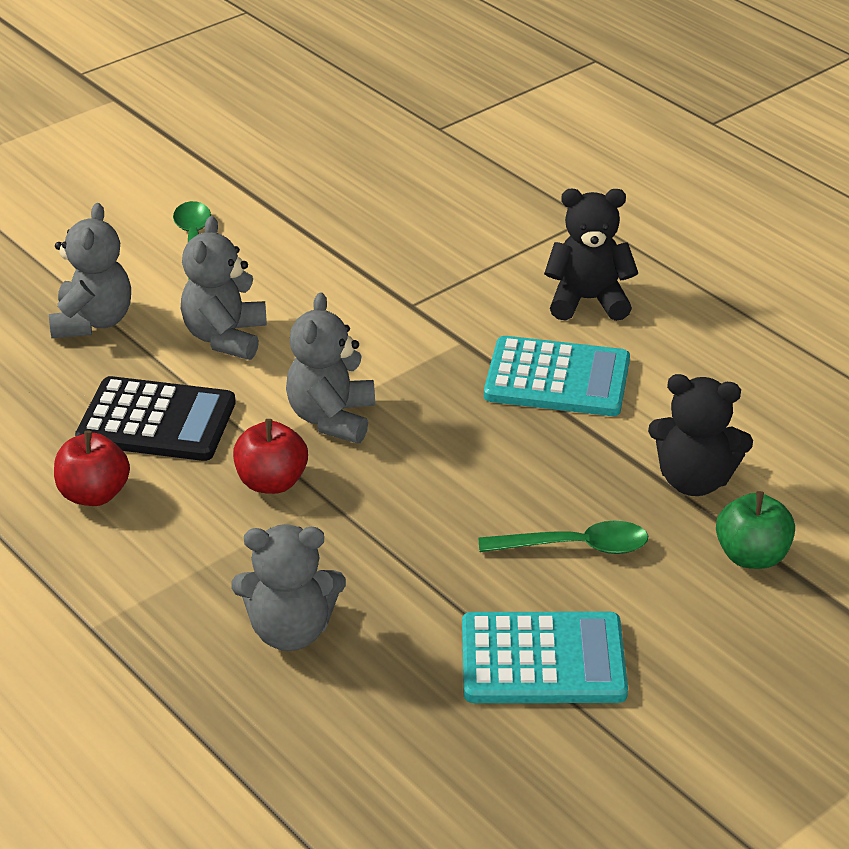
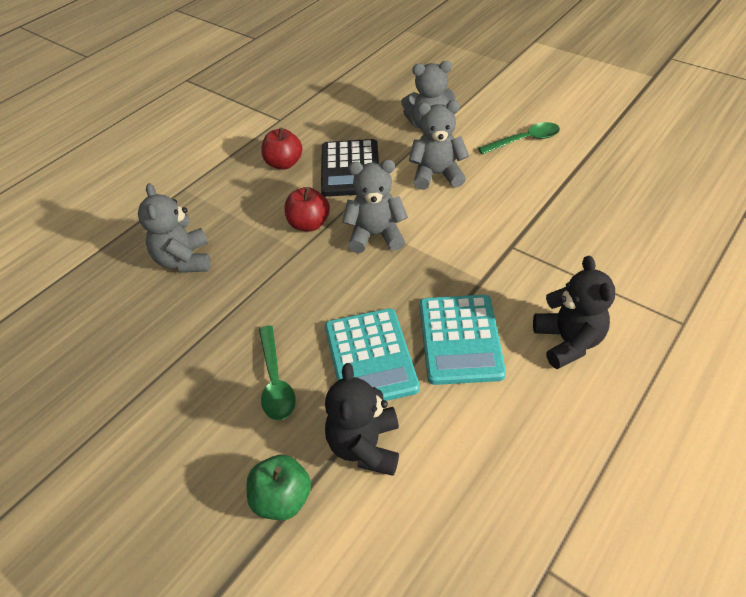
camera: 80 degrees right, 10 degrees up
turquoise calculator [462,612,628,703] -> turquoise calculator moved to [325,308,420,401]

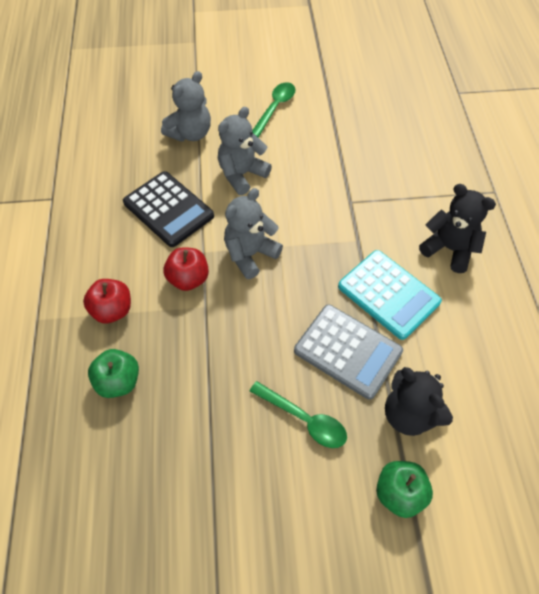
camera: 45 degrees left, 10 degrees up
grey teddy bear [138,183,211,273] -> green apple [88,349,139,398]
red apple [261,127,303,170] -> red apple moved to [83,279,131,324]
turquoise calculator [325,308,420,401] -> grey calculator [294,305,403,400]

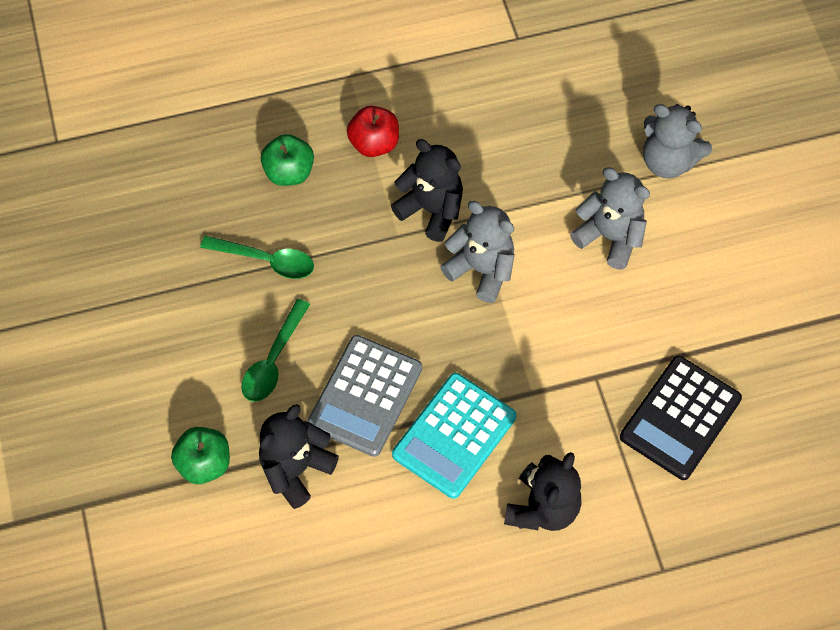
camera: 80 degrees right, 5 degrees up
black calculator [123,171,214,247] -> black calculator moved to [620,356,742,480]
red apple [164,248,209,291] -> black teddy bear [391,139,463,242]
green spoon [252,82,296,137] -> green spoon moved to [200,235,314,279]

